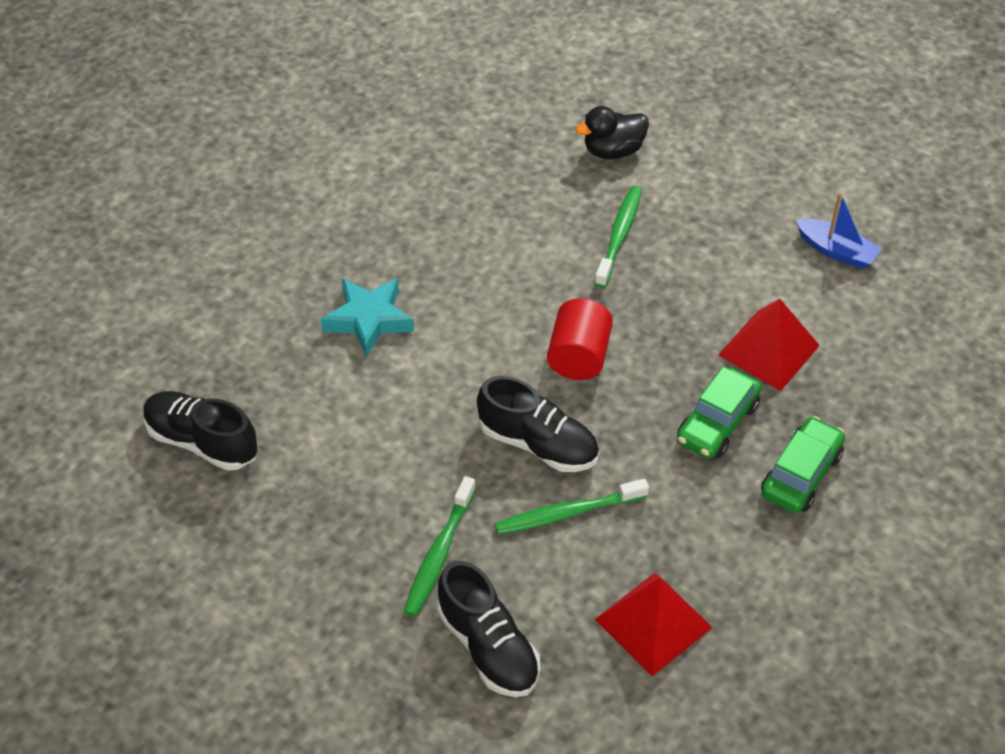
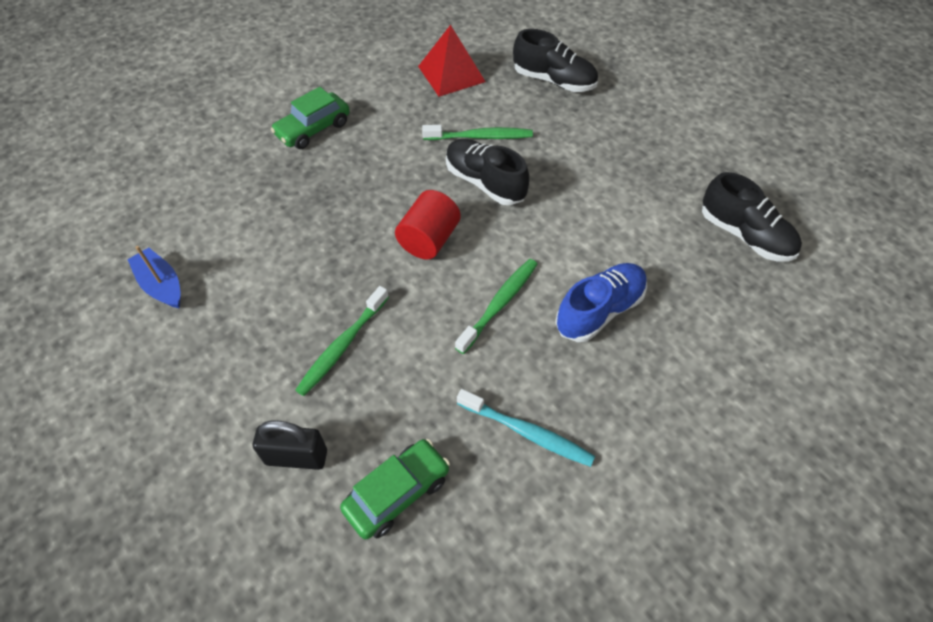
camera: 165 degrees left, 5 degrees up
turquoise star [321,278,414,357] -> blue shoe [555,263,647,342]
green toothbrush [403,476,476,617] -> green toothbrush moved to [455,259,537,354]
black shoe [437,561,540,697] -> black shoe turned 135 degrees clockwise [513,29,598,92]
black duck [575,106,649,159] -> black padlock [253,421,327,470]
green car [677,367,762,459] -> green car moved to [340,439,450,539]
red pyramid [718,299,820,391] -> none
none -> turquoise toothbrush [457,389,595,467]

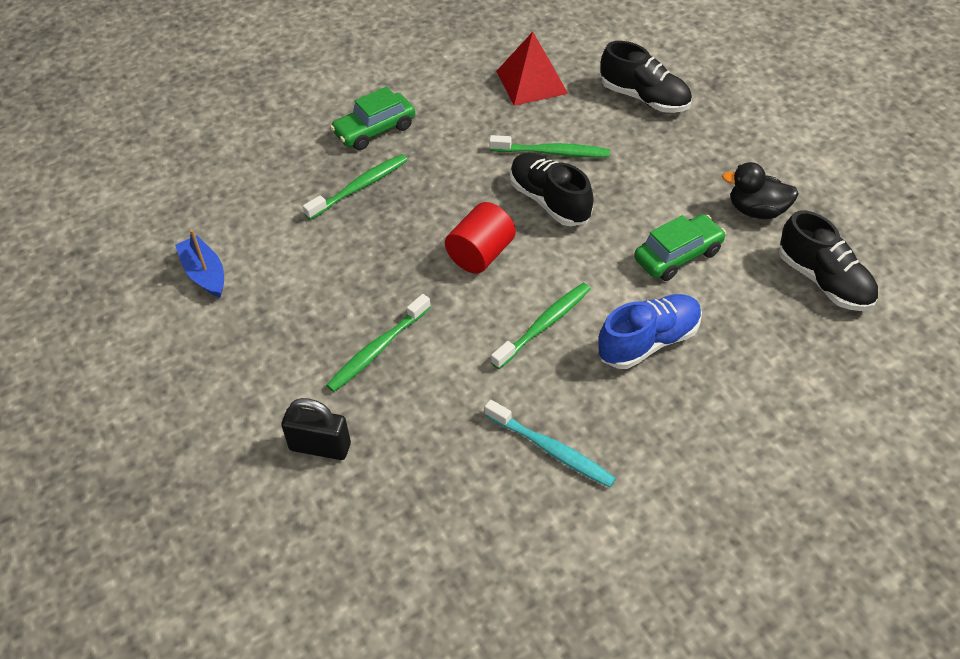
camera: 10 degrees right, 5 degrees down
green car [340,439,450,539] -> green car moved to [634,214,726,281]
none -> green toothbrush [303,154,407,220]
none -> black duck [722,162,799,219]

